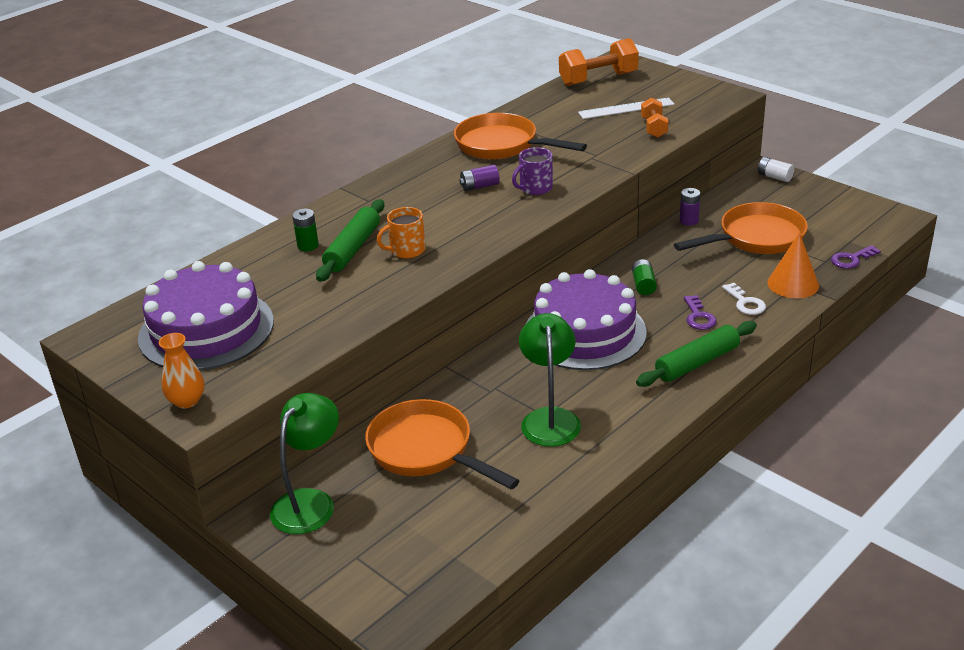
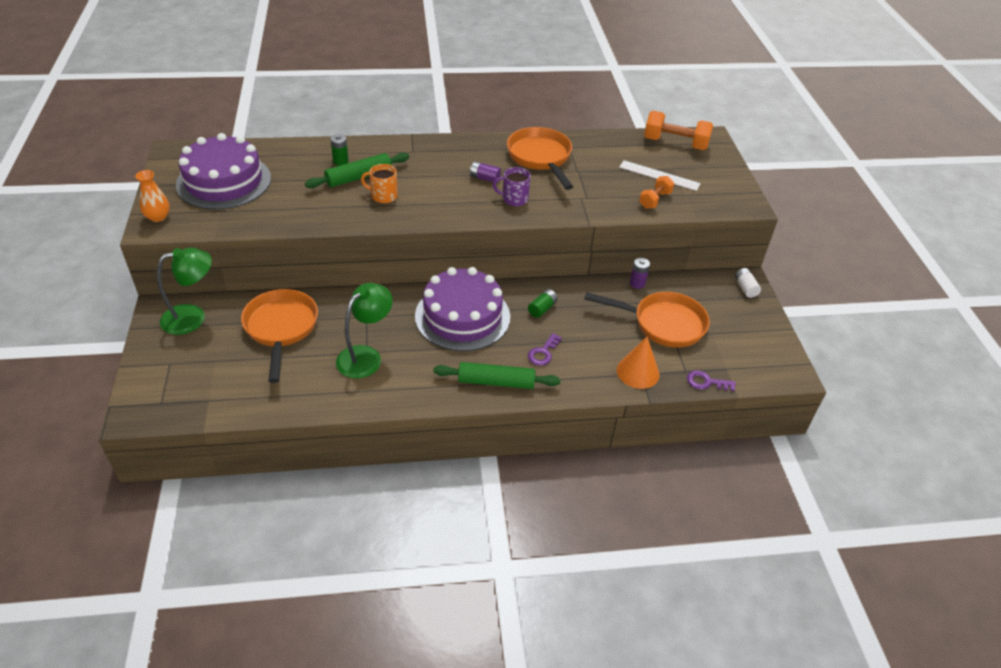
camera: 35 degrees right, 10 degrees up
white key [722,282,766,315] -> none

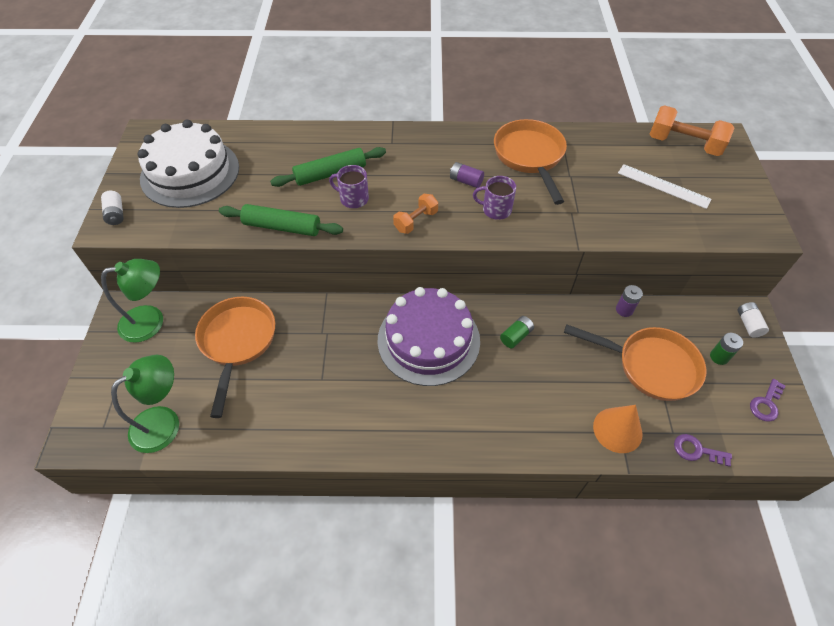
camera: 10 degrees right, 10 degrees up
orange vase [135,170,170,222] -> white battery [101,191,124,225]
purple cake [176,133,271,210] -> white cake [138,120,239,208]
green battery [330,134,349,166] -> green battery moved to [710,333,743,365]
green lamp [336,283,393,378] -> green lamp moved to [111,355,179,453]
orange mug [361,164,398,203] -> purple mug [329,165,369,208]
green rolling pin [433,362,560,389] -> green rolling pin moved to [219,204,343,236]
purple key [528,333,562,366] -> purple key moved to [750,379,785,422]
orange dumbbell [639,176,674,209] -> orange dumbbell moved to [393,194,438,234]

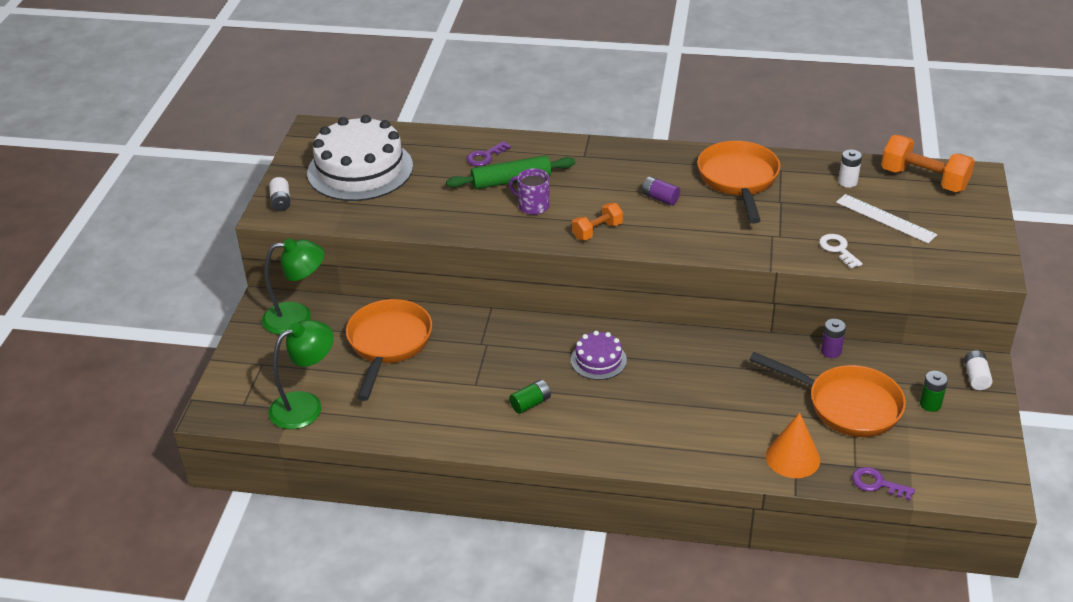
camera: 10 degrees right, 15 degrees down
green rolling pin [219,204,343,236] -> none
purple cake [377,287,480,386] -> purple cake [571,331,627,380], size x0.49
purple mug [473,176,516,220] -> none
green battery [500,316,534,349] -> green battery moved to [509,379,551,414]
purple key [750,379,785,422] -> purple key moved to [466,141,511,166]
none -> white key [819,234,863,268]
none -> white battery [838,149,862,188]

